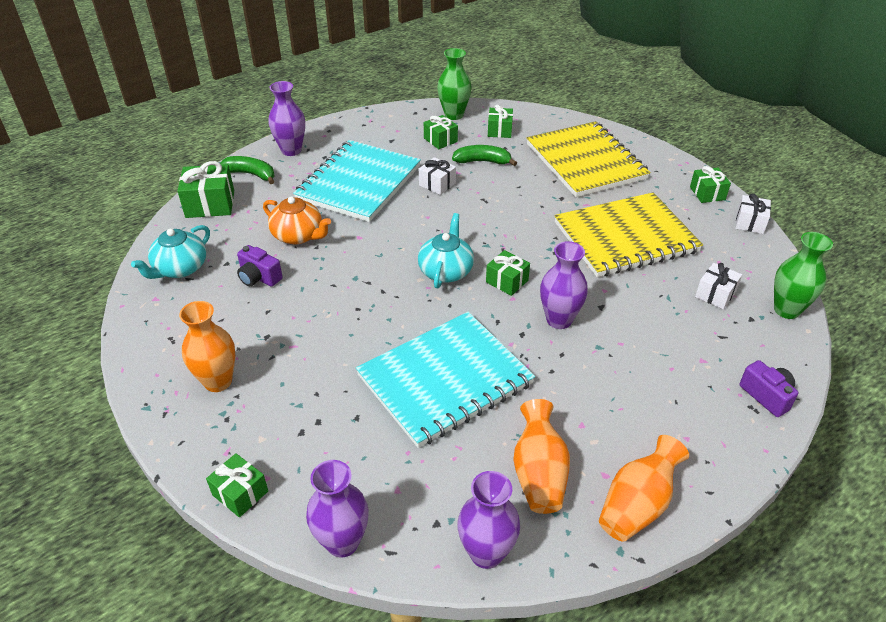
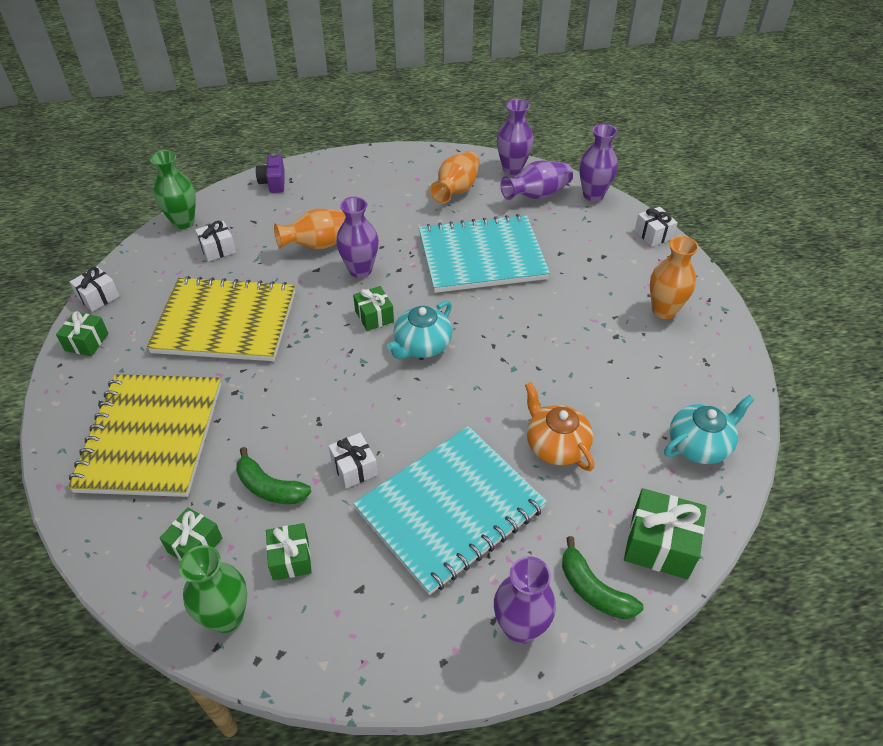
camera: 155 degrees left, 5 degrees up
green gift [206,453,268,517] -> white gift [635,207,678,247]
purple camera [237,245,283,287] -> none
orange vase [599,435,689,541] -> orange vase moved to [274,209,346,249]
none -> purple vase [500,160,573,200]

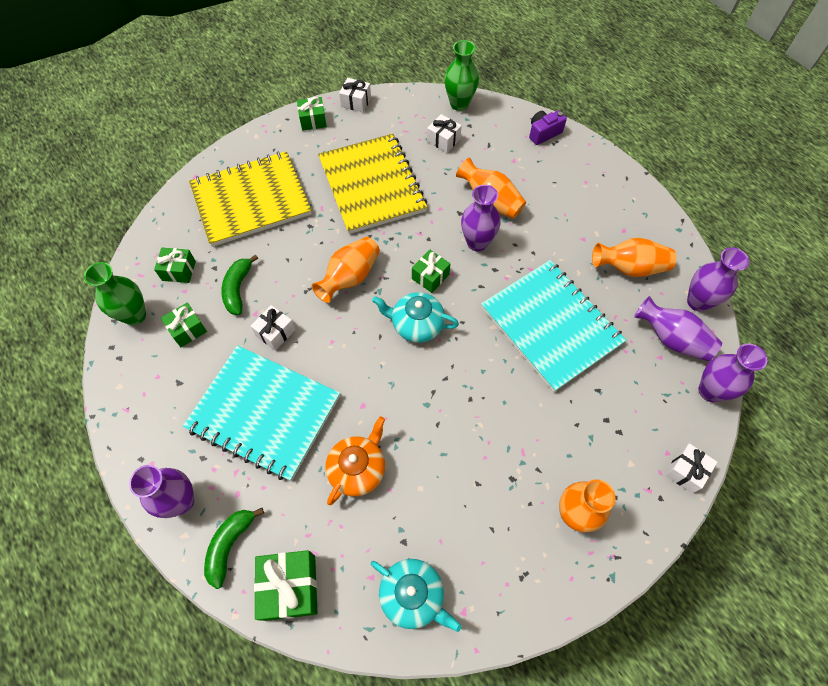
camera: 65 degrees right, 15 degrees up
none -> orange vase [311,237,380,303]

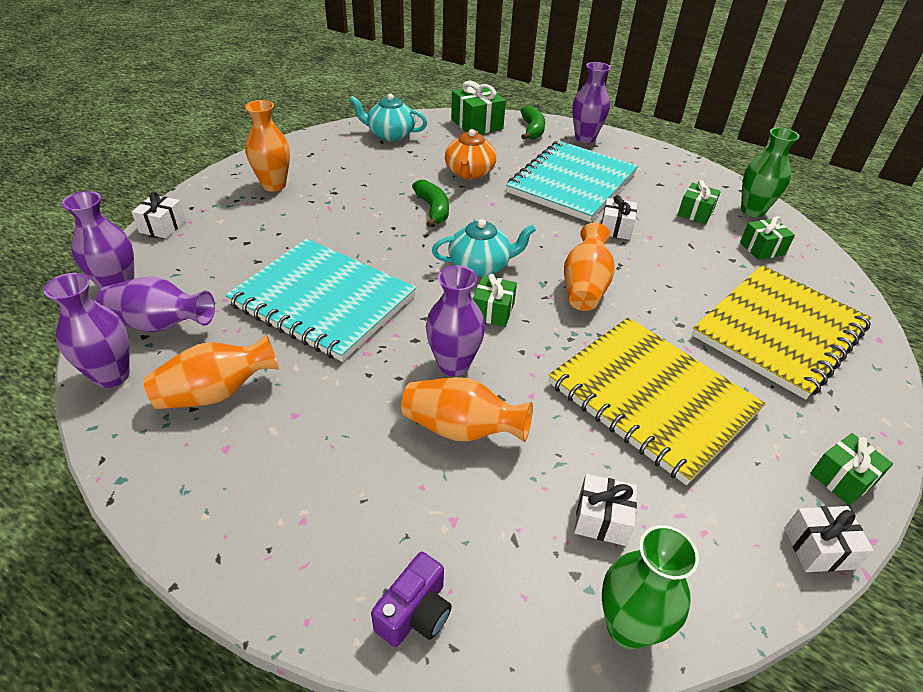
camera: 155 degrees right, 20 degrees down
turquoise notebook [183,345,340,481] -> turquoise notebook turned 60 degrees counterclockwise [506,141,638,222]
green banana [221,254,258,315] -> green banana moved to [412,180,449,227]

